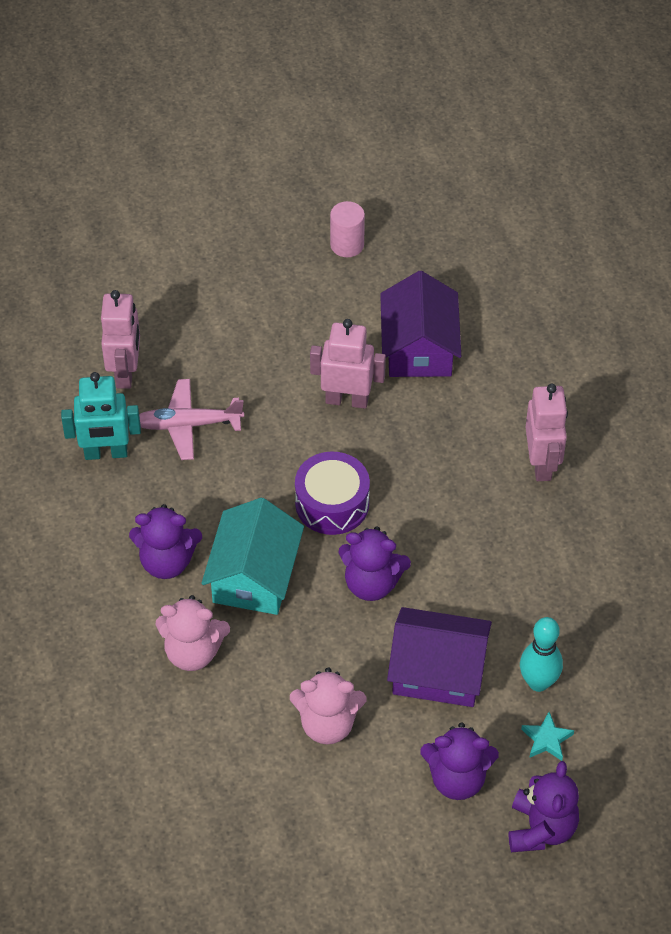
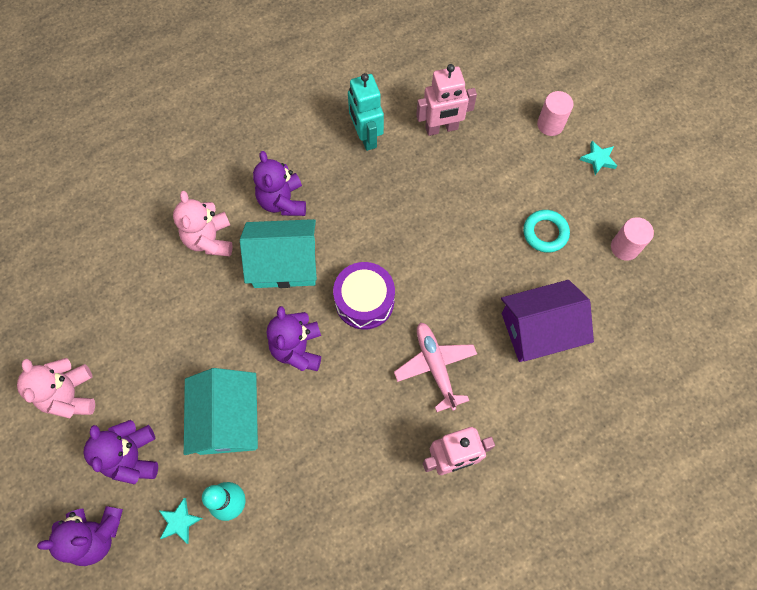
camera: 75 degrees right, 15 degrees up
pink plane [139,379,244,460] -> pink plane moved to [394,322,477,412]
pink teddy bear [290,668,366,744] -> pink teddy bear moved to [17,358,95,419]
pink robot [310,319,386,409] -> none
purple house [387,607,492,707] -> turquoise house [184,368,258,455]
none -> turquoise ring [523,210,570,253]
none -> pink cylinder [537,91,573,136]
none -> turquoise star [580,141,617,175]

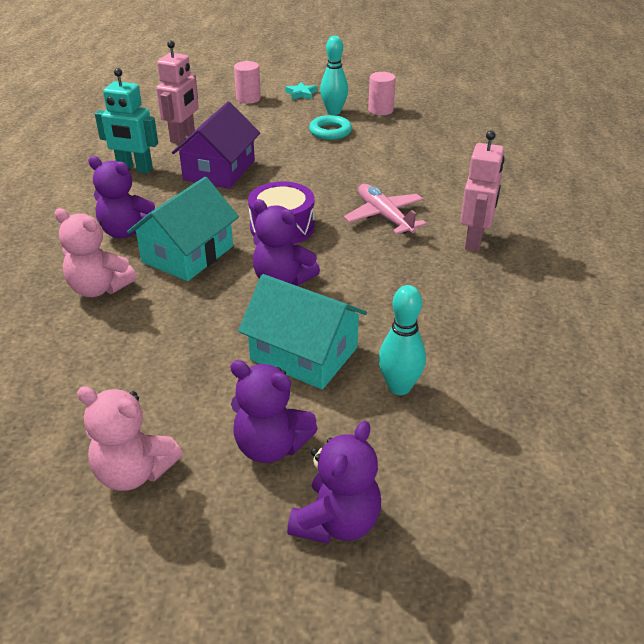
camera: 55 degrees left, 30 degrees down
turquoise star [159,498,203,544] -> none
pink plane [394,322,477,412] -> pink plane turned 45 degrees clockwise [344,184,427,234]
purple house [501,280,594,362] -> purple house moved to [172,102,260,189]
none -> turquoise bowling pin [320,36,348,115]

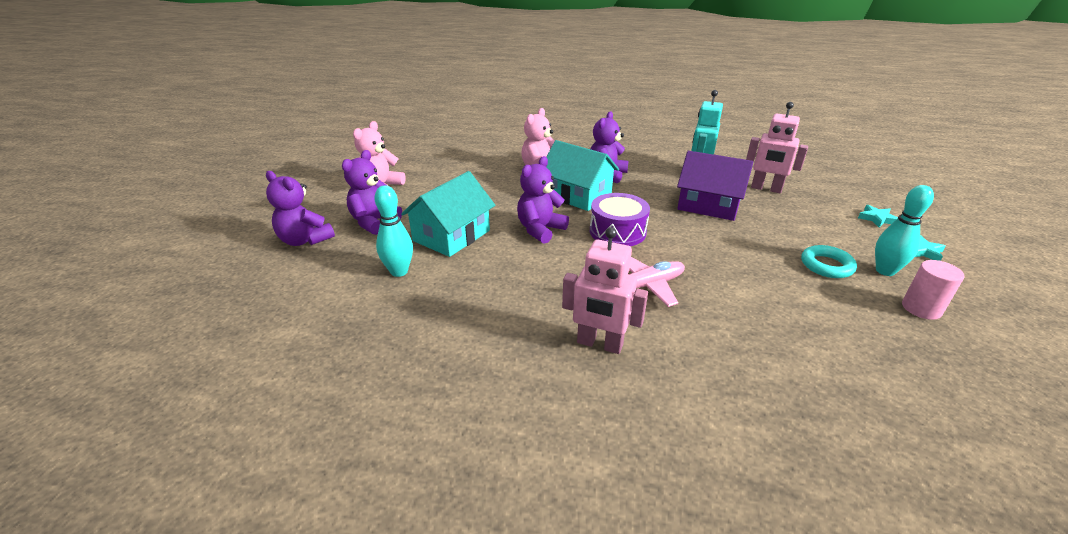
camera: 95 degrees right, 5 degrees down
pink cylinder [234,61,261,104] -> turquoise star [858,205,898,228]

